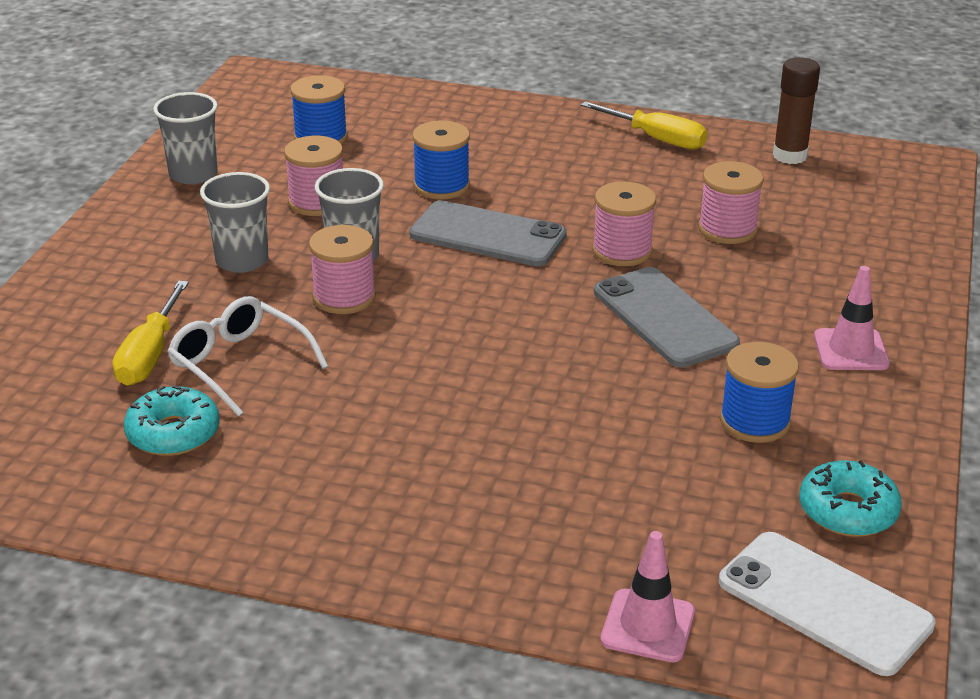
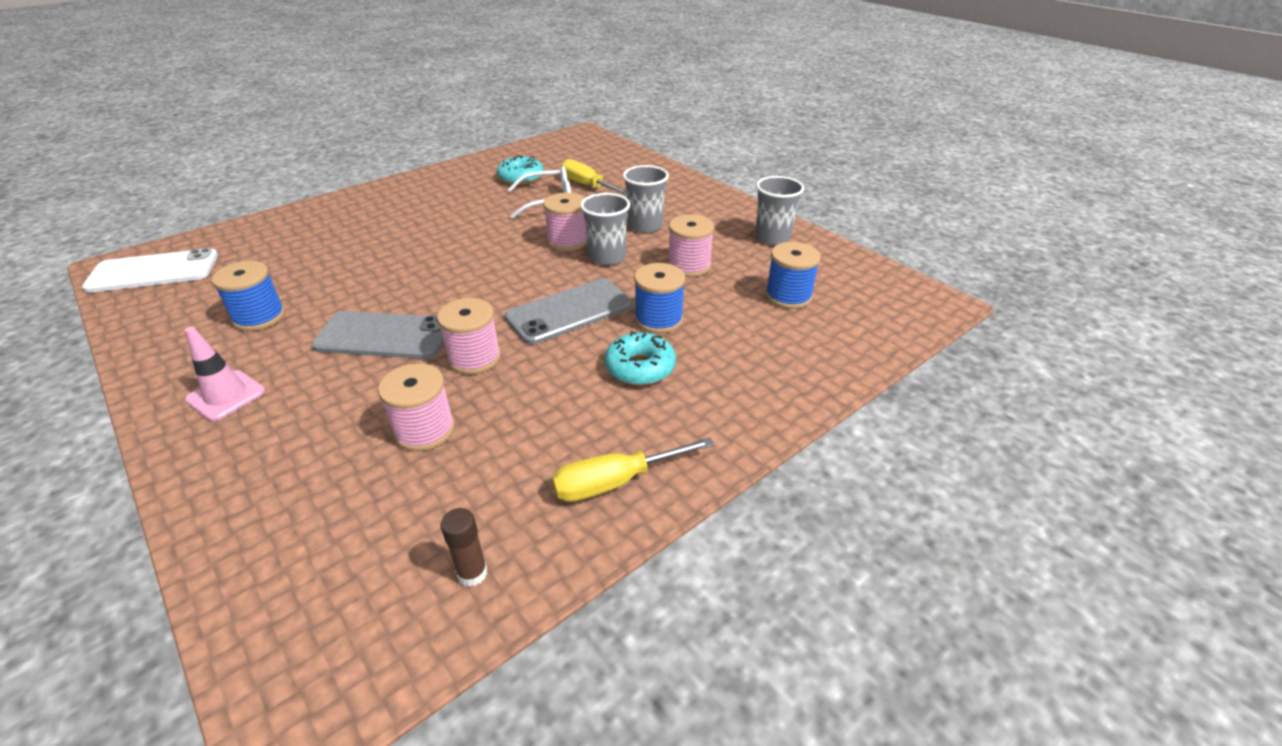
camera: 125 degrees right, 5 degrees up
pink traffic cone [600,531,695,662] -> none
brown glue stick [773,57,820,164] -> brown glue stick [441,508,487,587], size x0.64
turquoise donut [799,460,902,537] -> turquoise donut moved to [605,331,676,385]

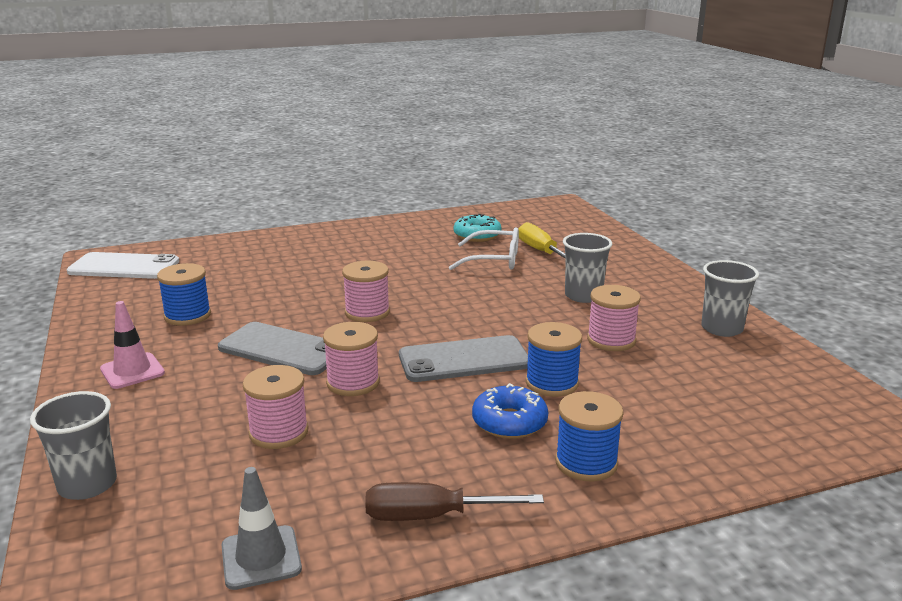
camera: 20 degrees right, 15 degrees down
brown glue stick [441,508,487,587] -> grey traffic cone [222,467,302,590]
pink spool [543,193,587,252] -> pink spool moved to [342,261,390,322]
yellow screwdriver [552,437,714,502] -> brown screwdriver [365,482,544,521]
grey cup [580,193,630,265] -> grey cup moved to [30,391,117,500]
turquoise donut [605,331,676,385] -> blue donut [472,383,548,439]
blue spool [765,242,821,309] -> blue spool moved to [555,391,624,482]

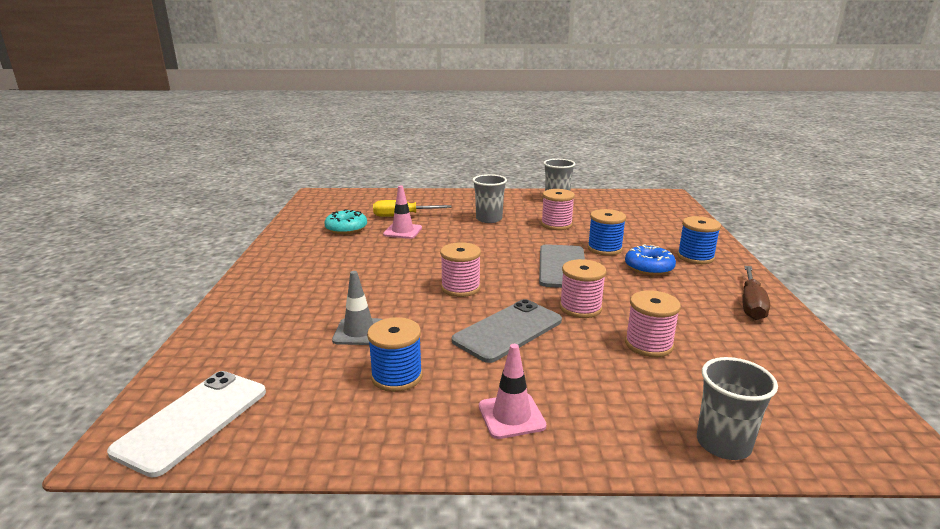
camera: 70 degrees left, 0 degrees up
grey traffic cone [222,467,302,590] -> grey traffic cone moved to [332,271,383,345]
white glasses [449,227,519,270] -> pink traffic cone [383,186,422,239]

